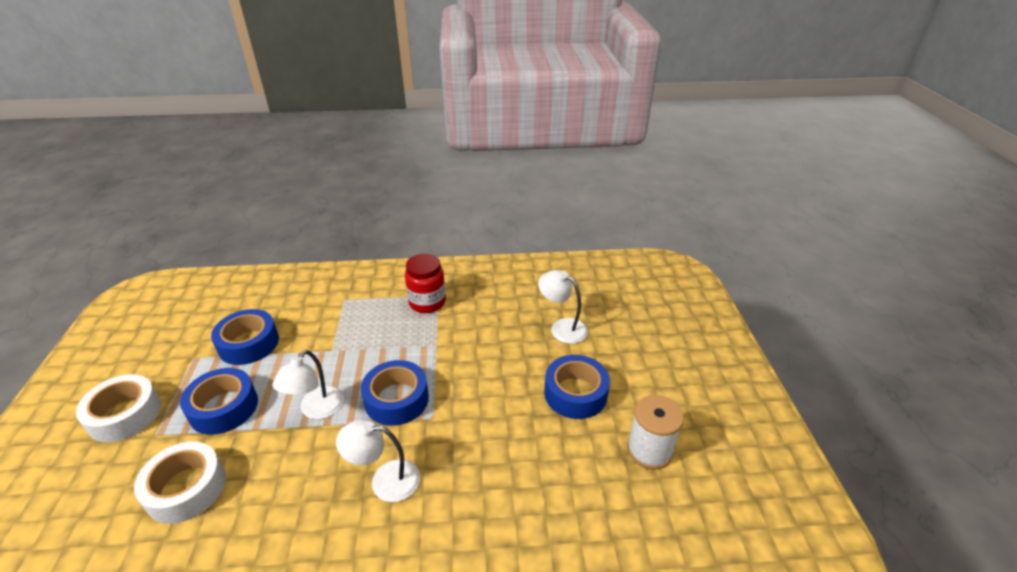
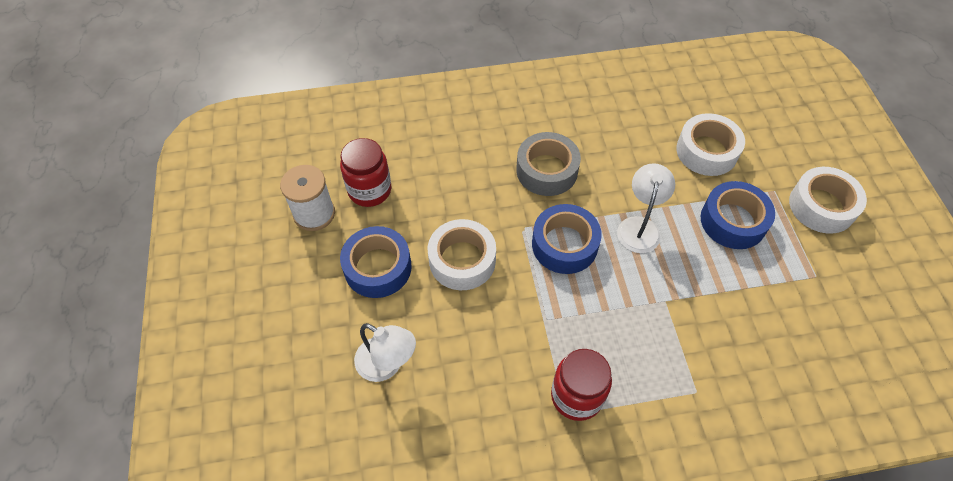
camera: 175 degrees right, 20 degrees up
blue tape [211,309,279,365] -> none
white lamp [336,419,420,502] -> grey tape [516,132,581,196]
none -> red jar [340,138,391,207]
none -> white tape [428,219,496,290]

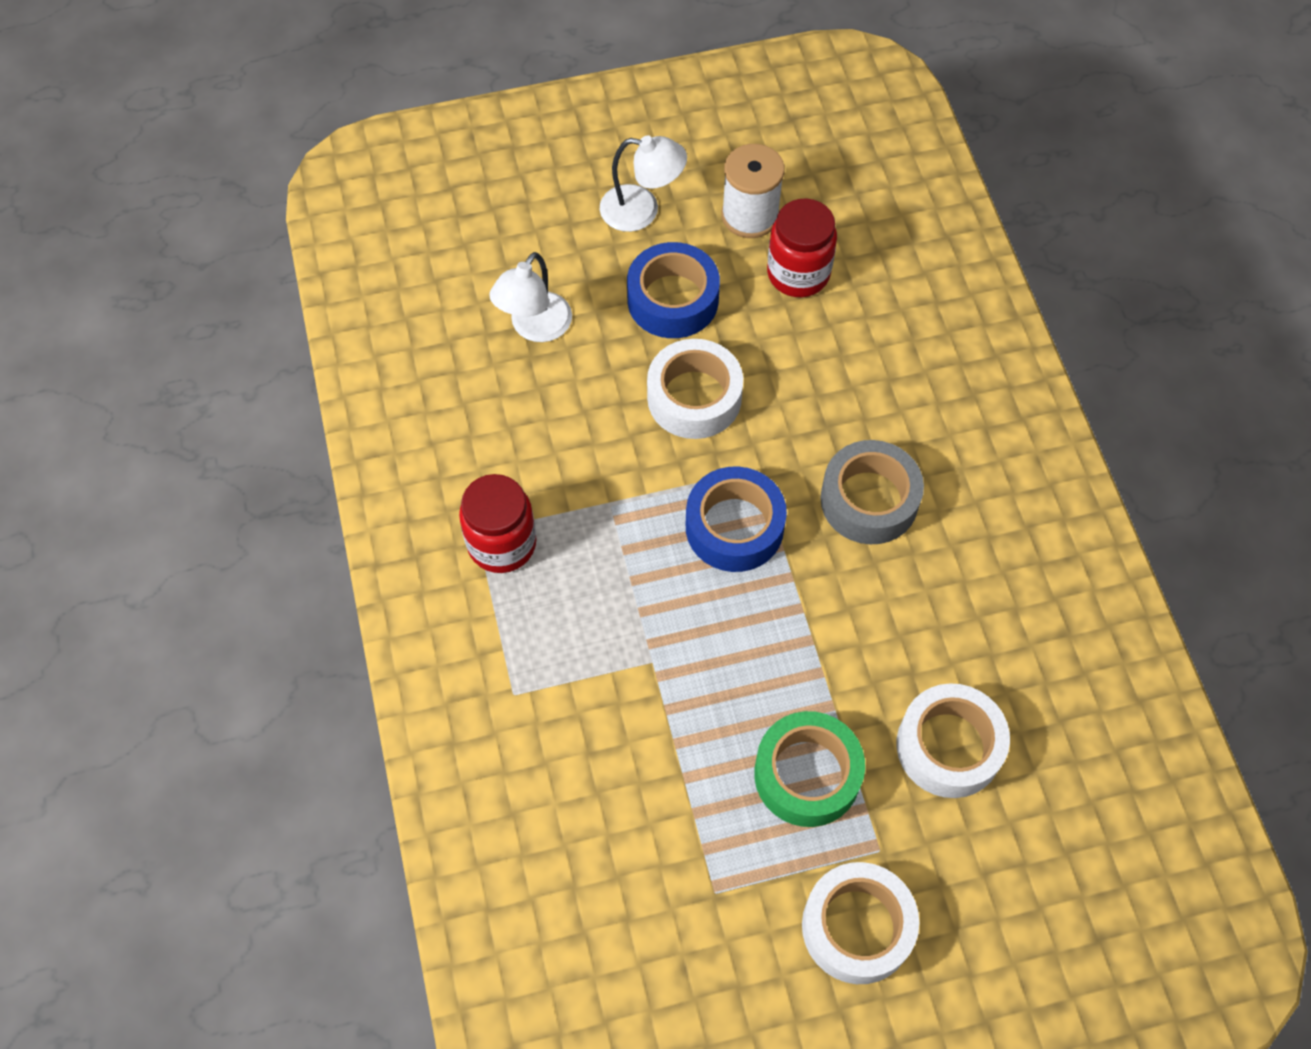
camera: 85 degrees right, 5 degrees up
white lamp [617,163,675,253] -> white lamp moved to [600,135,687,232]
blue tape [701,181,775,249] -> green tape [754,711,865,827]

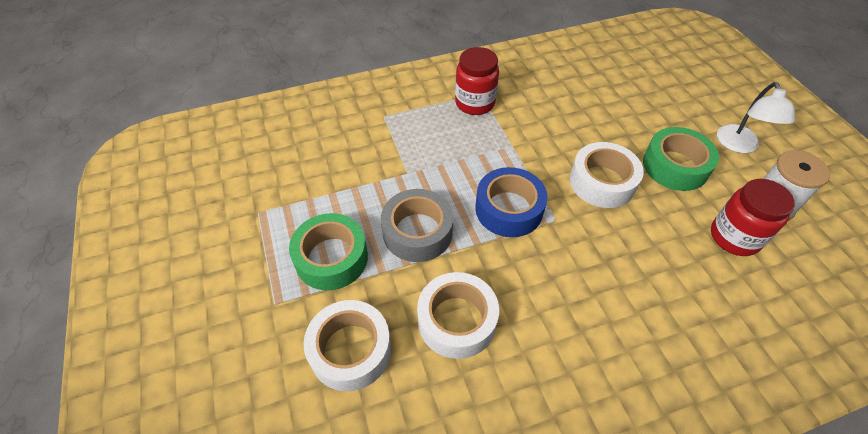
camera: 85 degrees right, 10 degrees down
white lamp [489,252,572,342] -> none
blue tape [627,242,720,338] -> green tape [643,127,719,191]
white tape [802,862,919,984] -> white tape moved to [417,272,499,359]
grey tape [820,440,924,544] -> grey tape moved to [381,189,453,262]

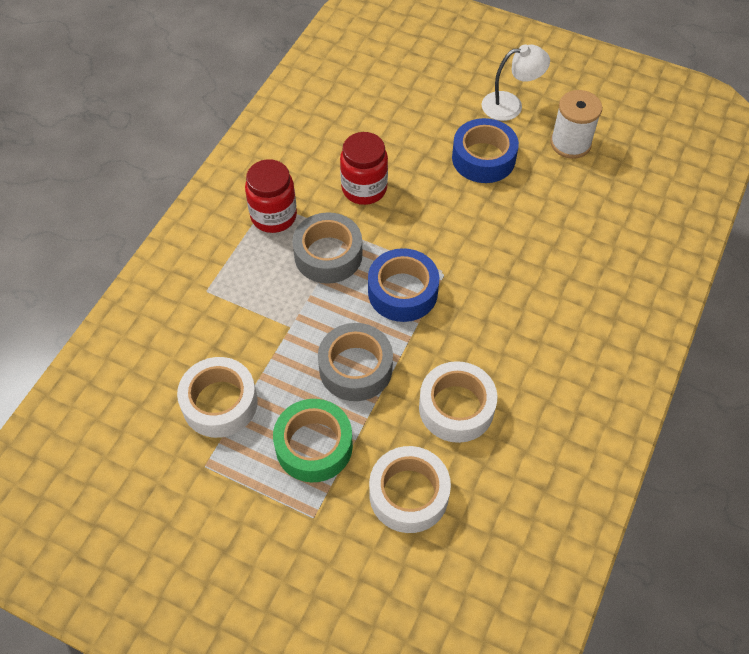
camera: 45 degrees left, 5 degrees up
white tape [570,142,644,208] -> white tape moved to [177,357,258,438]
green tape [643,127,719,191] -> blue tape [452,118,519,183]
red jar [711,179,795,256] -> red jar moved to [340,132,388,205]
white lamp [717,82,795,153] -> white lamp turned 60 degrees counterclockwise [482,44,550,121]
none -> grey tape [292,212,362,284]

